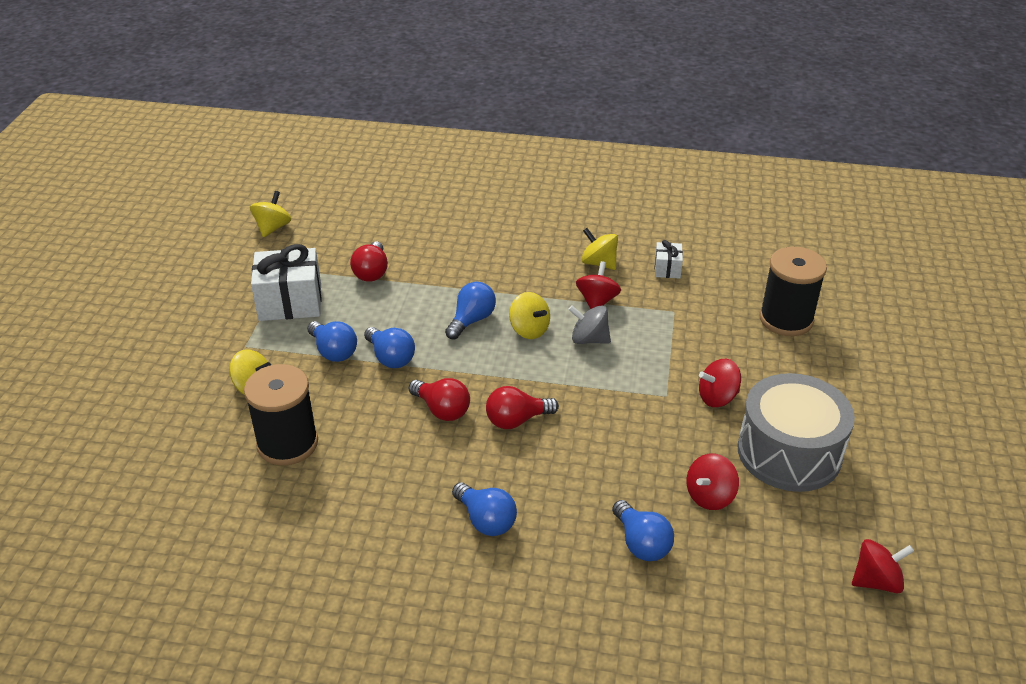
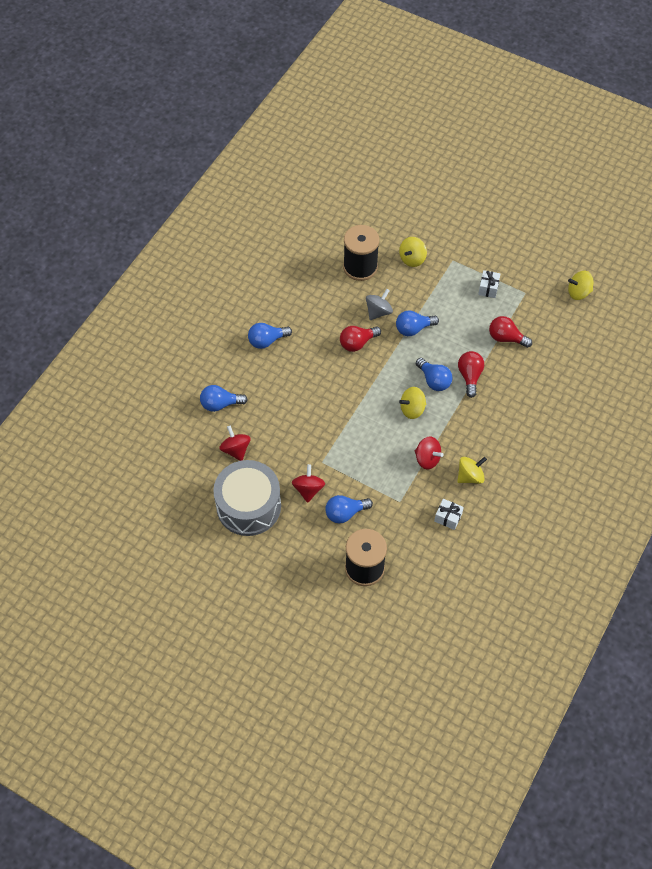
camera: 110 degrees right, 20 degrees up
yellow spinning top [250,191,291,237] -> yellow spinning top turned 135 degrees clockwise [568,271,593,300]
white gift [251,244,321,321] -> white gift [478,270,500,298], size x0.50
blue light bulb [307,321,357,362] -> blue light bulb moved to [325,495,373,523]
red light bulb [486,386,559,429] -> red light bulb moved to [458,351,484,398]
grey spinning top [568,305,611,344] -> grey spinning top moved to [366,289,393,320]
red spinning top [852,539,914,594] -> none

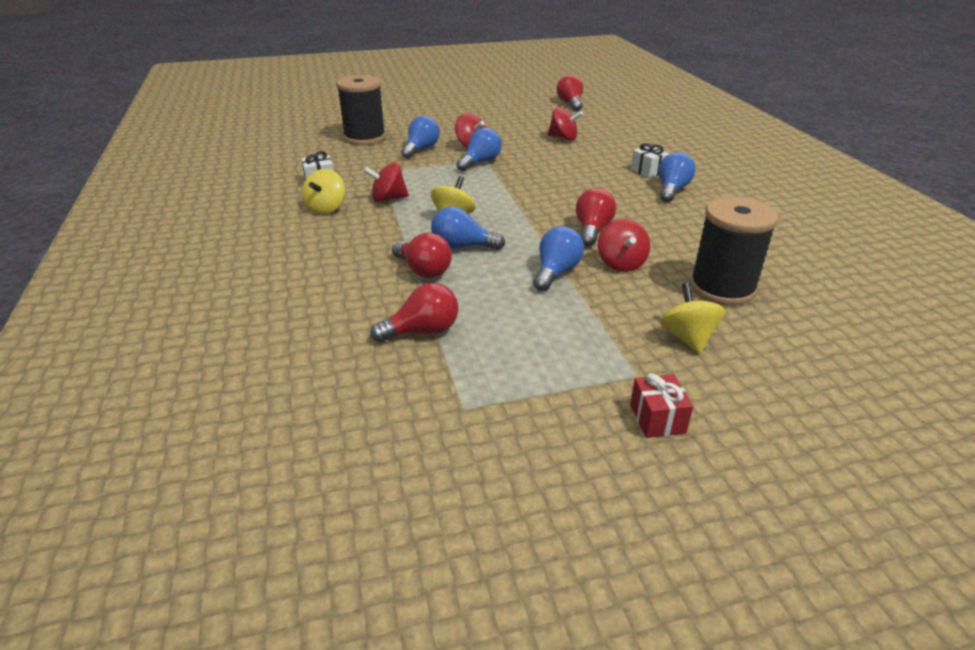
camera: 135 degrees right, 25 degrees down
blue light bulb [200,385,248,412] -> blue light bulb moved to [456,128,502,171]
grey drum [213,460,281,536] -> none
grey spinning top [366,289,393,320] -> red spinning top [598,219,650,272]
white gift [478,270,500,298] -> white gift moved to [631,143,669,178]
yellow spinning top [568,271,593,300] -> none
none -> red light bulb [557,75,583,111]
none -> red gift [630,373,693,438]

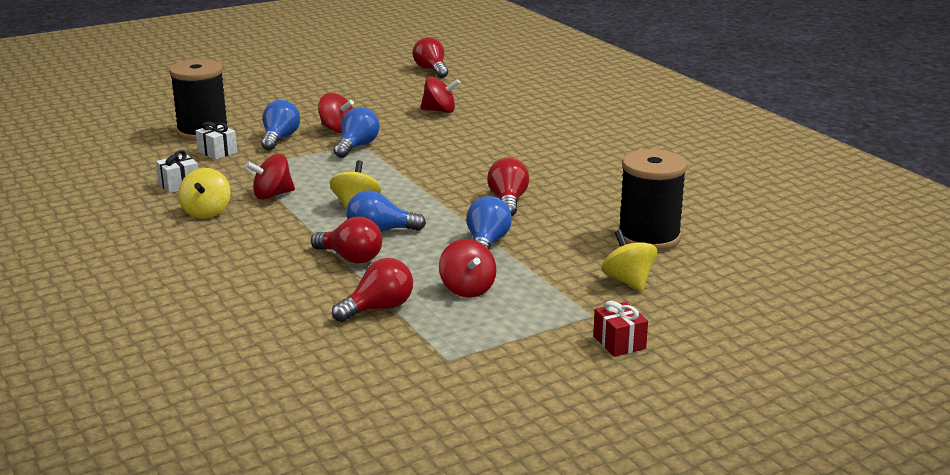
camera: 15 degrees left, 10 degrees down
red spinning top [598,219,650,272] -> red spinning top moved to [439,239,496,298]
white gift [631,143,669,178] -> white gift moved to [196,122,237,160]
blue light bulb [658,152,696,202] -> none

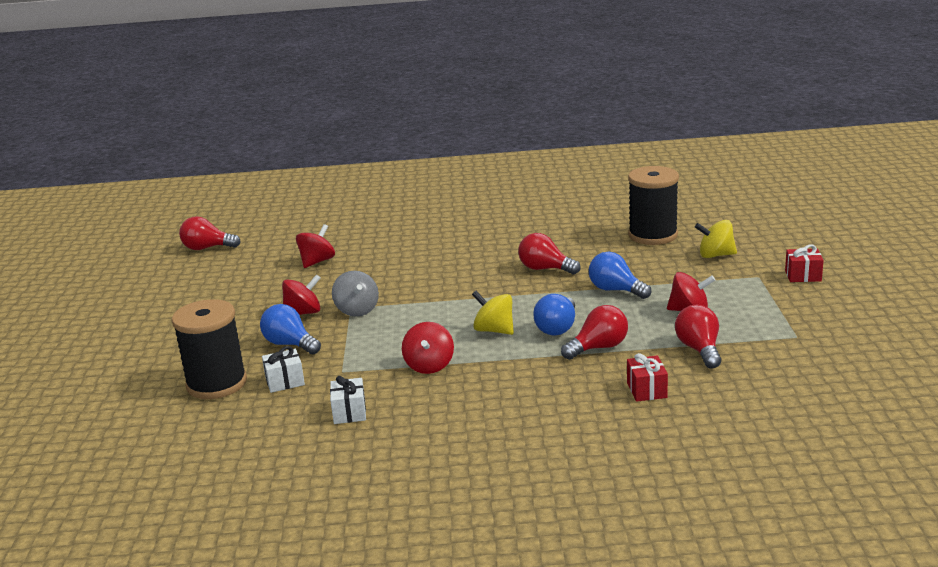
camera: 60 degrees left, 0 degrees up
yellow spinning top [178,168,231,219] -> none
blue light bulb [334,107,380,158] -> grey spinning top [332,271,379,317]
none -> red gift [627,353,668,402]

